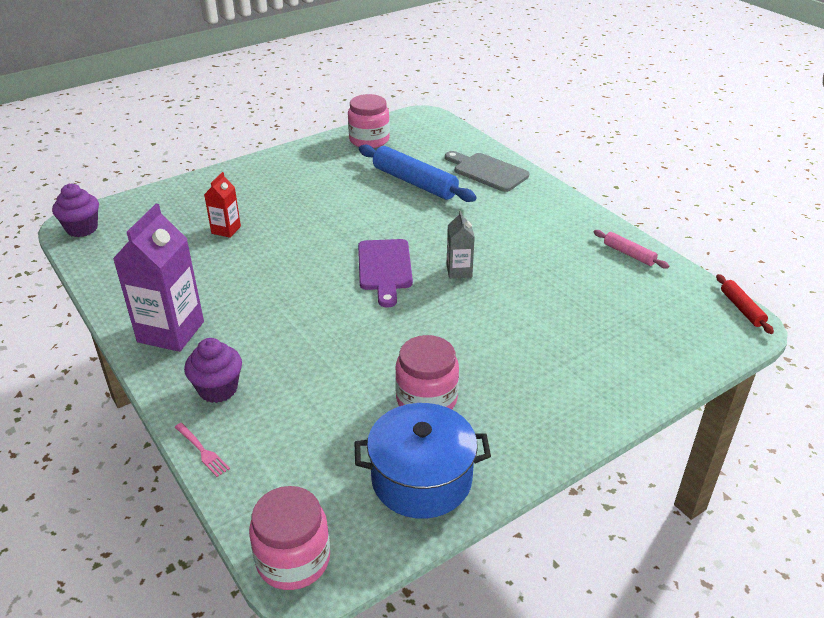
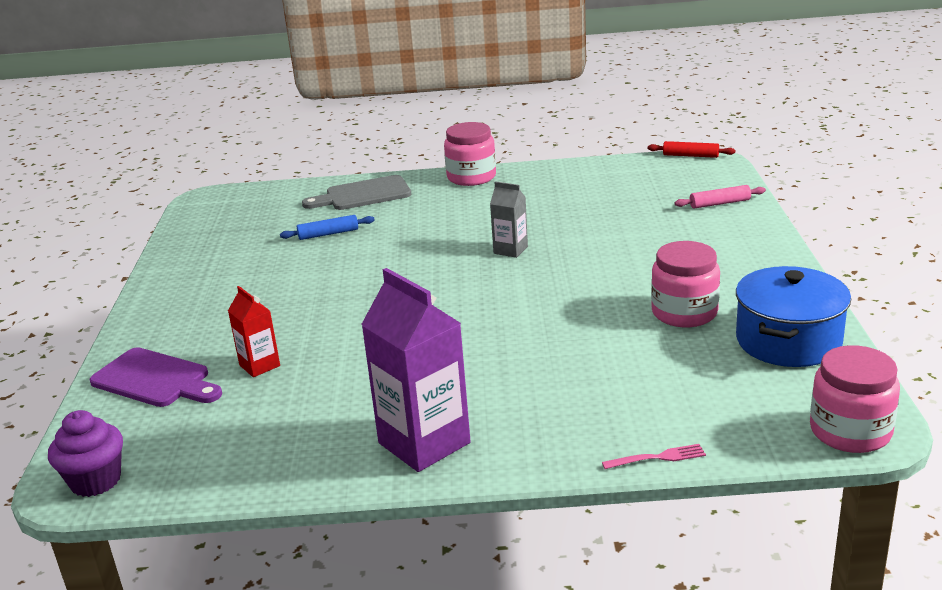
camera: 55 degrees left, 10 degrees down
purple cupcake [184,338,242,403] -> none
pink jar [348,94,390,148] -> pink jar moved to [444,122,496,186]
purple cutting board [358,239,413,308] -> purple cutting board moved to [89,347,222,407]
blue rolling pin [359,145,476,202] -> blue rolling pin [280,215,375,240], size x0.51
pink rolling pin [593,230,669,269] -> pink rolling pin moved to [674,185,766,209]

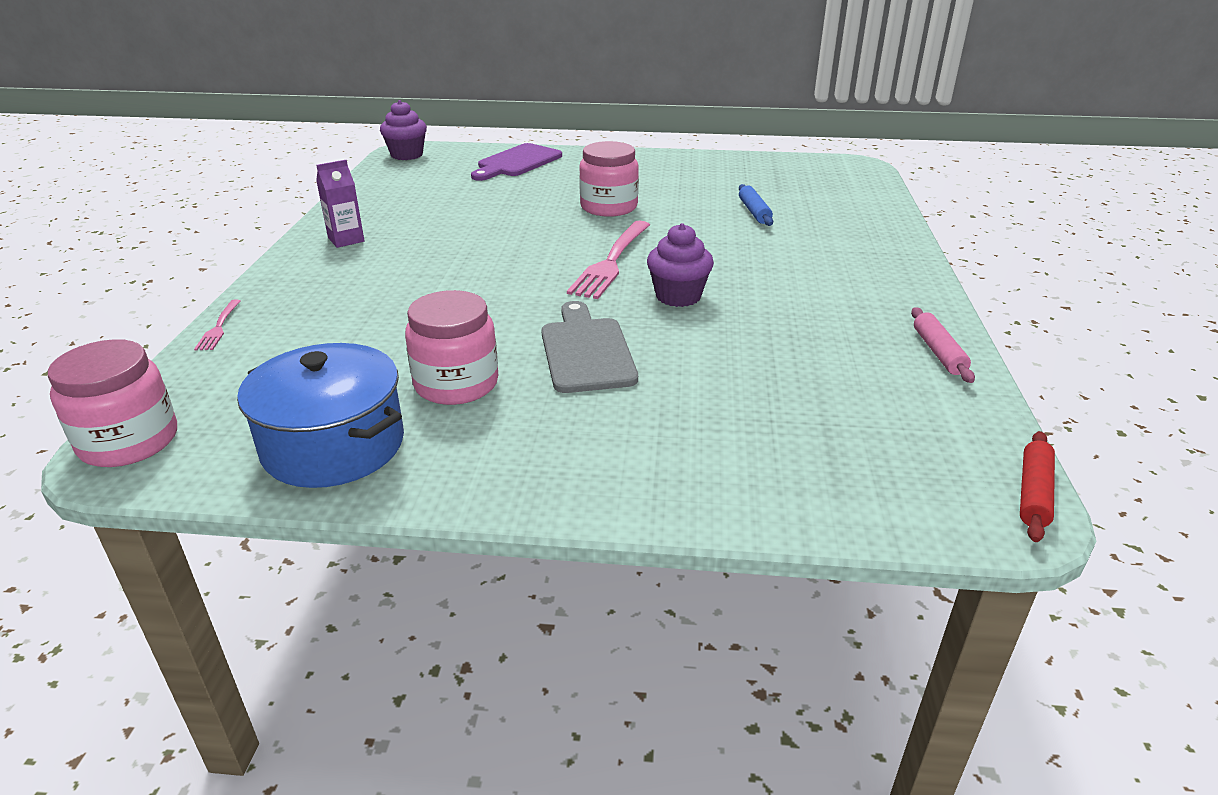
camera: 95 degrees right, 5 degrees up
red carton [228,286,280,377] -> none
grey cutting board [302,175,411,210] -> grey cutting board moved to [541,301,638,393]
purple carton [361,268,471,472] -> purple carton [316,160,364,248], size x0.52
pink jar [444,122,496,186] -> pink jar moved to [579,141,639,217]
grey carton [490,181,528,258] -> purple cupcake [647,223,714,307]
pink rolling pin [674,185,766,209] -> pink rolling pin moved to [911,307,975,383]
none -> pink fork [567,221,650,299]

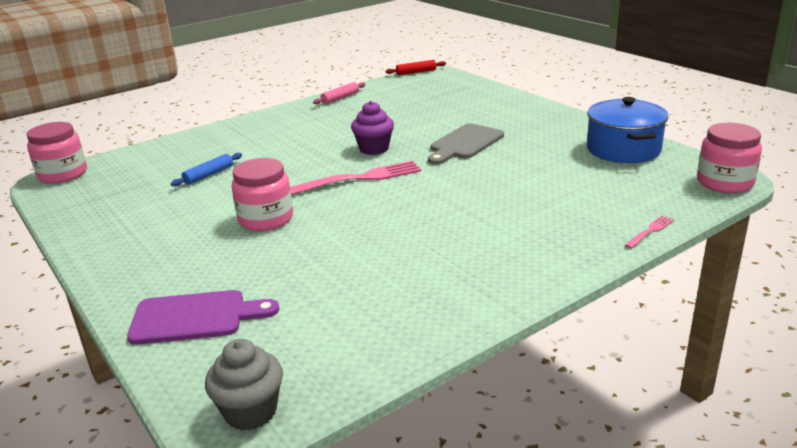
camera: 130 degrees left, 5 degrees down
purple carton [316,160,364,248] -> none
purple cupcake [380,100,427,160] -> grey cupcake [205,339,283,431]
pink jar [405,290,498,405] -> pink jar moved to [27,122,87,184]

